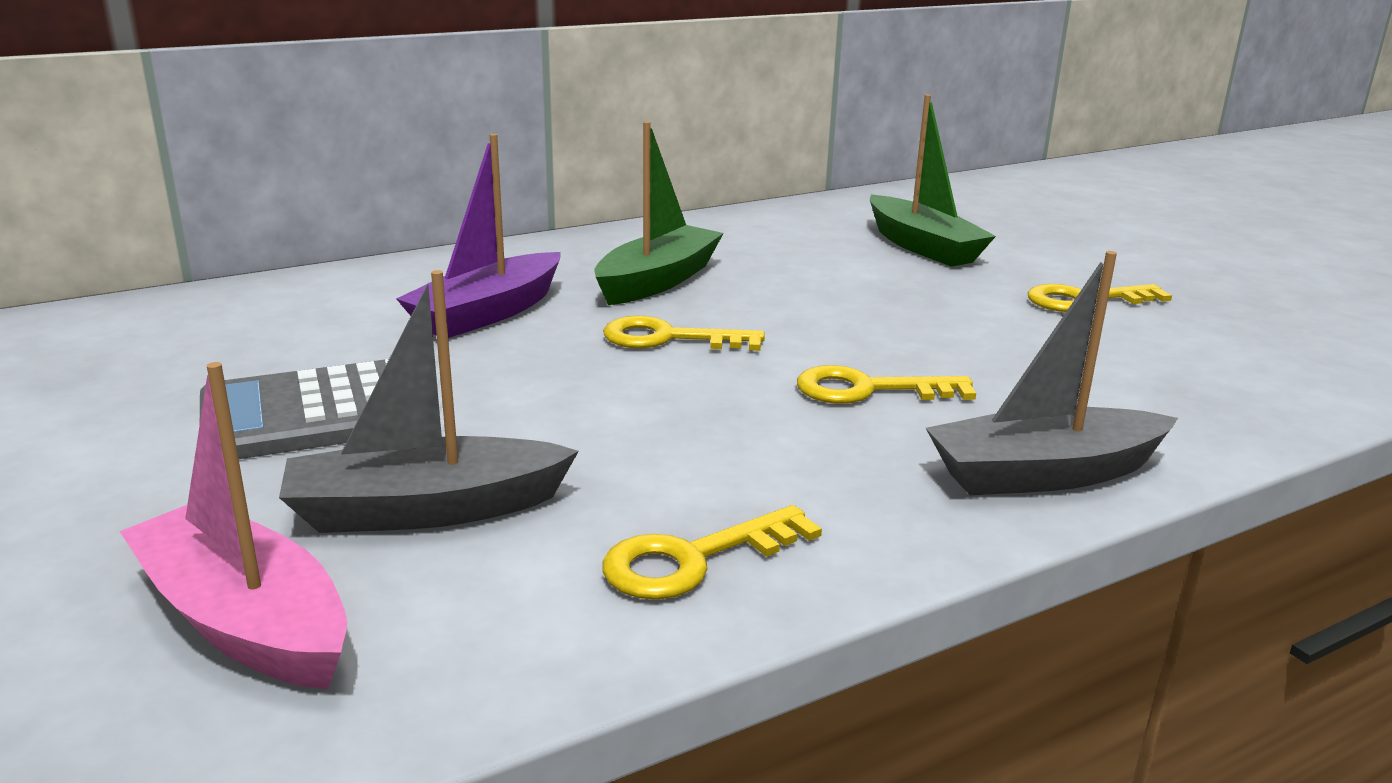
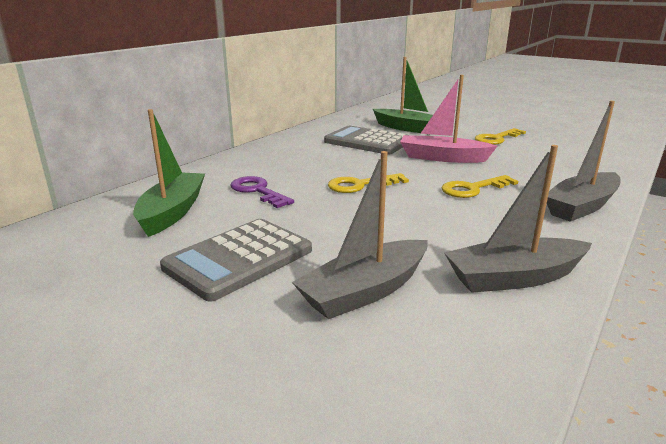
camera: 25 degrees left, 0 degrees up
pink boat [119,362,347,689] -> pink boat moved to [400,75,497,163]
purple boat [396,134,561,338] -> purple key [230,176,294,208]
green boat [595,121,724,305] -> green boat moved to [133,109,205,237]
yellow key [602,505,822,600] -> grey boat [444,145,592,293]
none -> grey calculator [324,126,406,155]

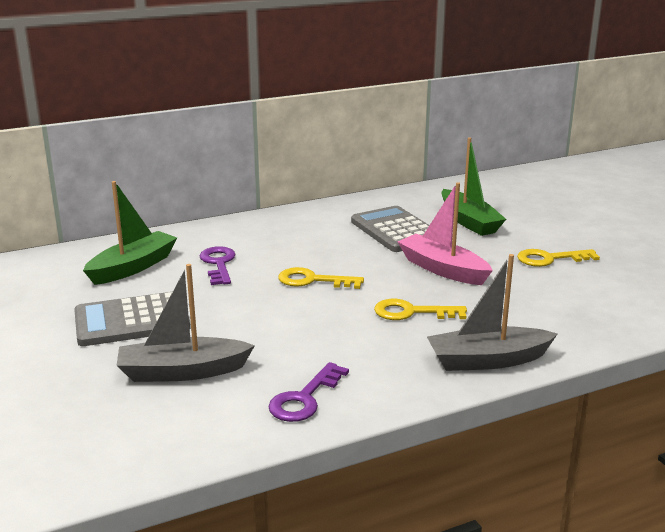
camera: 30 degrees right, 0 degrees up
grey boat [444,145,592,293] -> purple key [268,362,349,422]

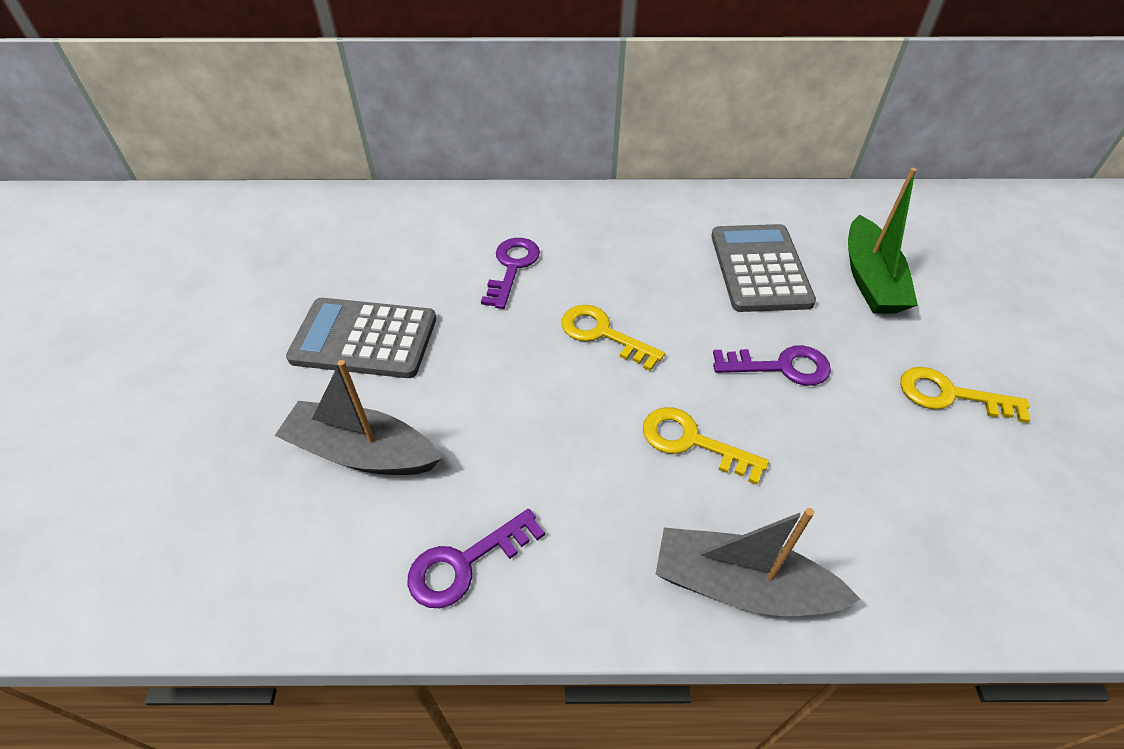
camera: 25 degrees right, 25 degrees up
green boat [83,181,177,285] -> none
pink boat [397,182,493,285] -> purple key [713,345,831,386]

